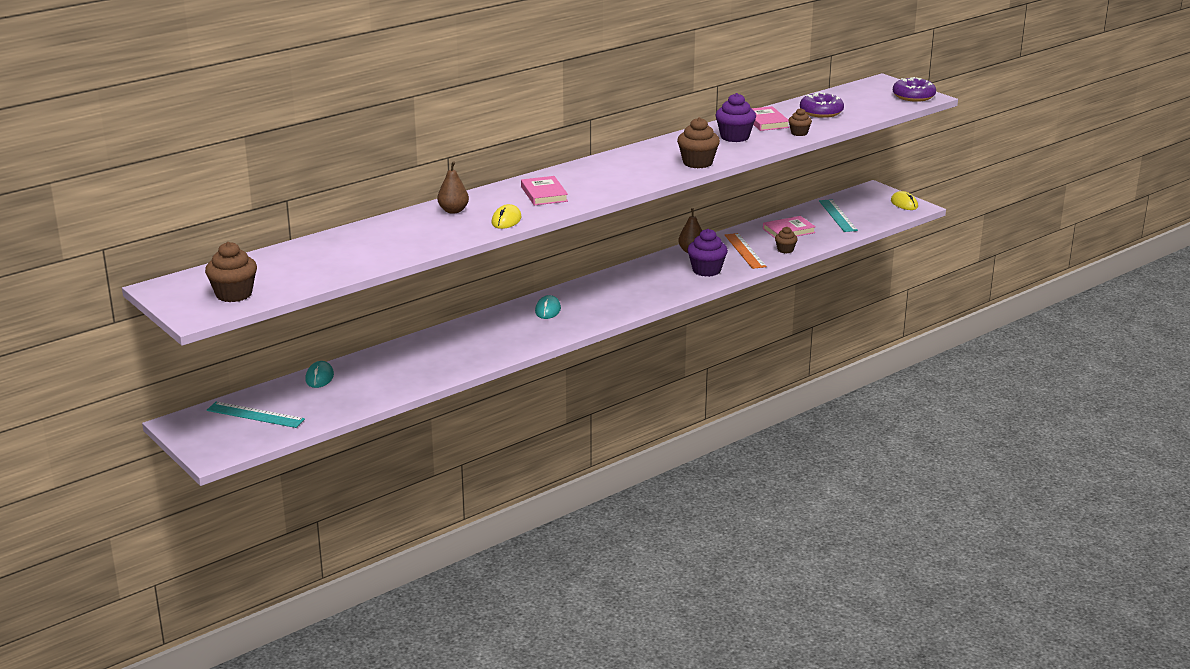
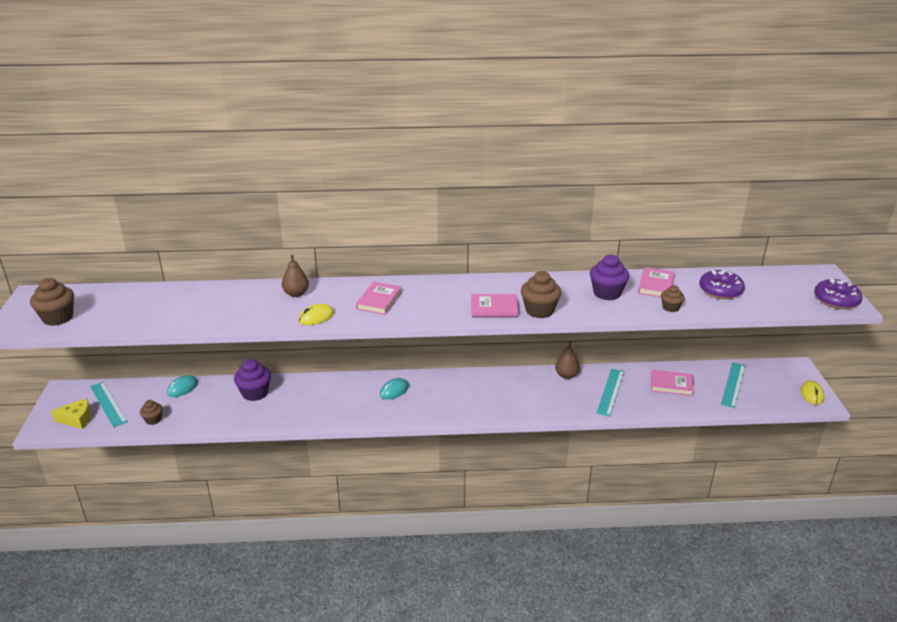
camera: 35 degrees right, 5 degrees up
purple cupcake [687,229,728,277] -> purple cupcake moved to [234,359,271,401]
orange ruler [725,233,767,269] -> turquoise ruler [596,369,624,417]
brown cupcake [775,227,798,253] -> brown cupcake moved to [140,400,163,425]
none -> yellow cheese [51,398,91,429]
none -> pink book [471,294,518,317]

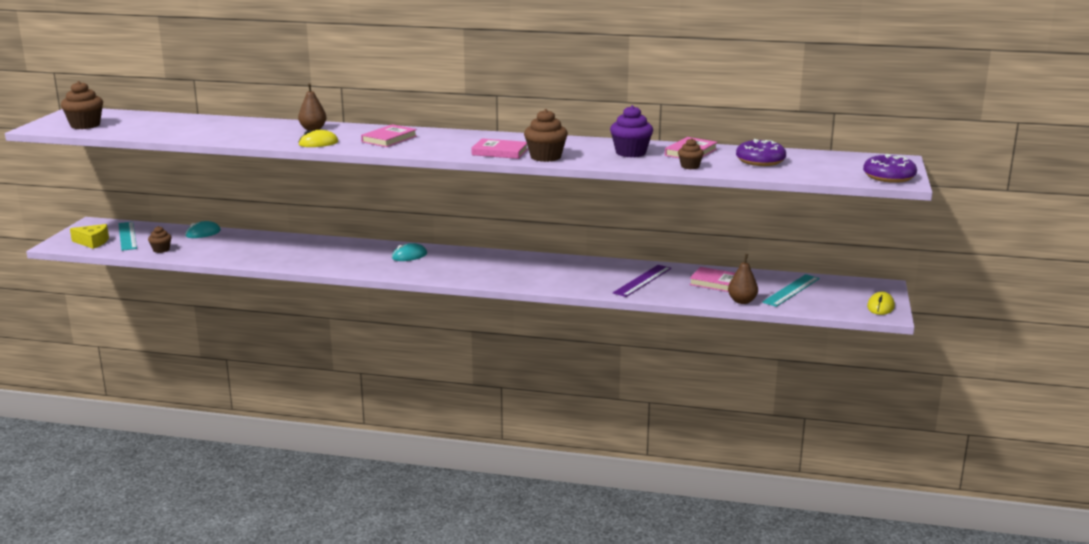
camera: 15 degrees right, 10 degrees down
purple cupcake [234,359,271,401] -> none
brown pear [555,341,580,379] -> brown pear moved to [728,254,758,304]
turquoise ruler [596,369,624,417] -> purple ruler [613,265,671,297]

